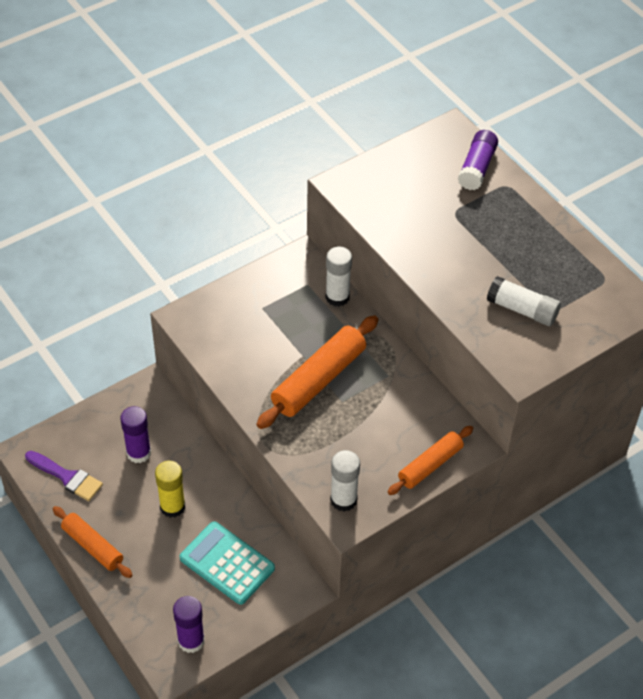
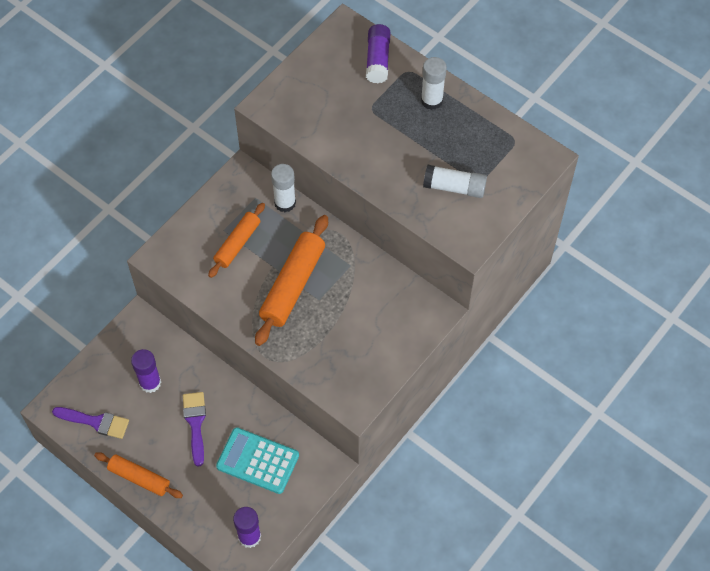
camera: 15 degrees left, 10 degrees up
yellow glue stick [155,461,185,518] -> purple brush [183,392,206,467]
white glue stick [330,450,360,512] -> white glue stick moved to [421,57,447,110]
orange rolling pin [388,426,473,495] -> orange rolling pin moved to [208,203,265,278]

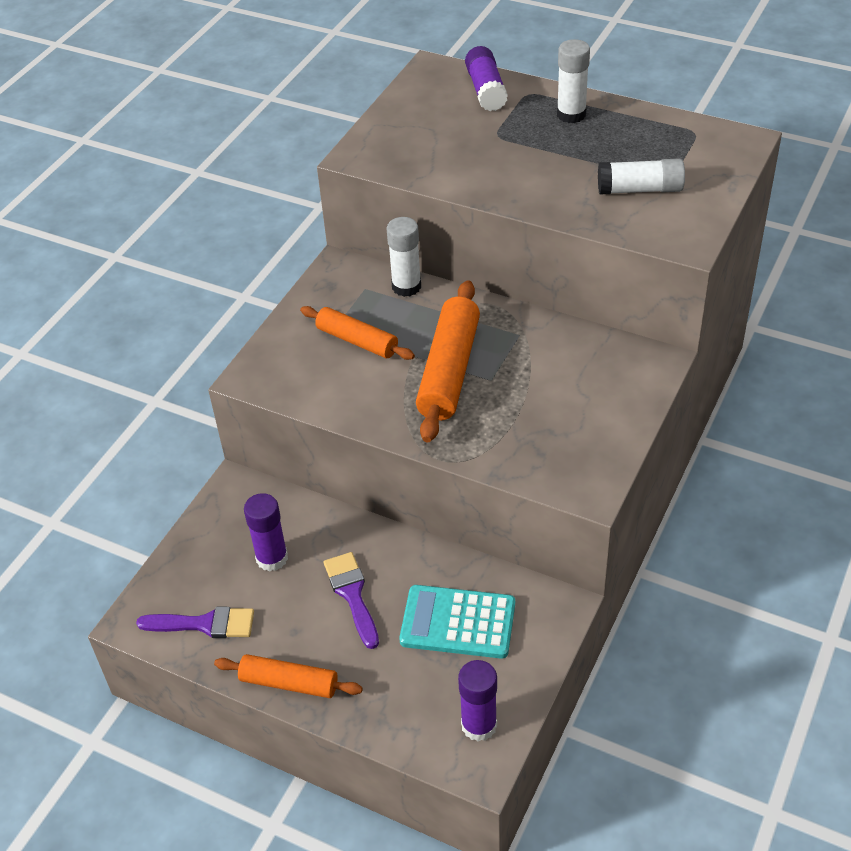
camera: 10 degrees left, 15 degrees down
orange rolling pin [208,203,265,278] -> orange rolling pin turned 75 degrees counterclockwise [300,306,415,360]

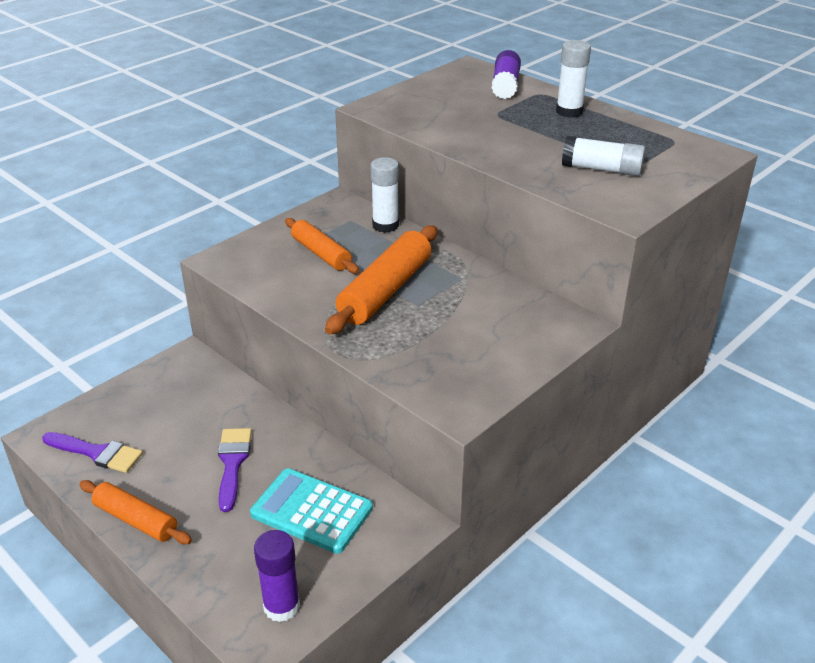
camera: 15 degrees right, 10 degrees down
purple glue stick [244,493,288,572] -> none

